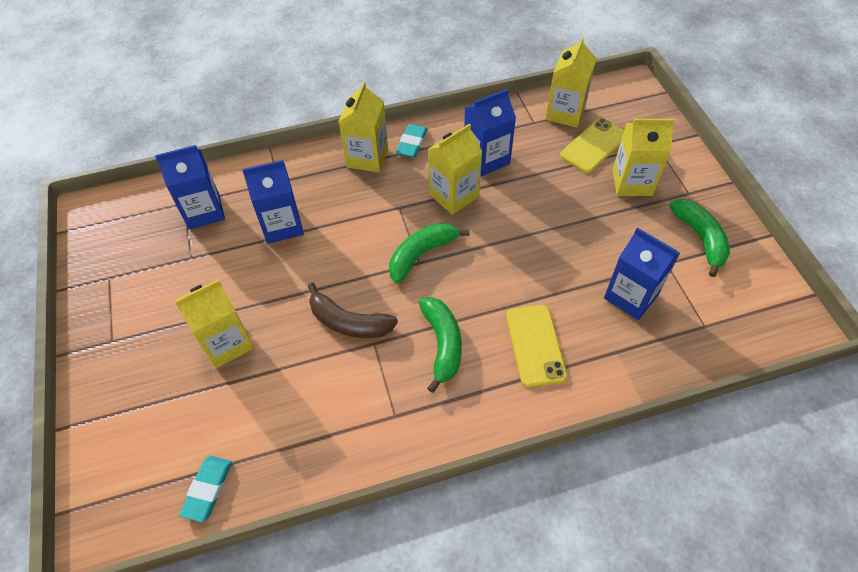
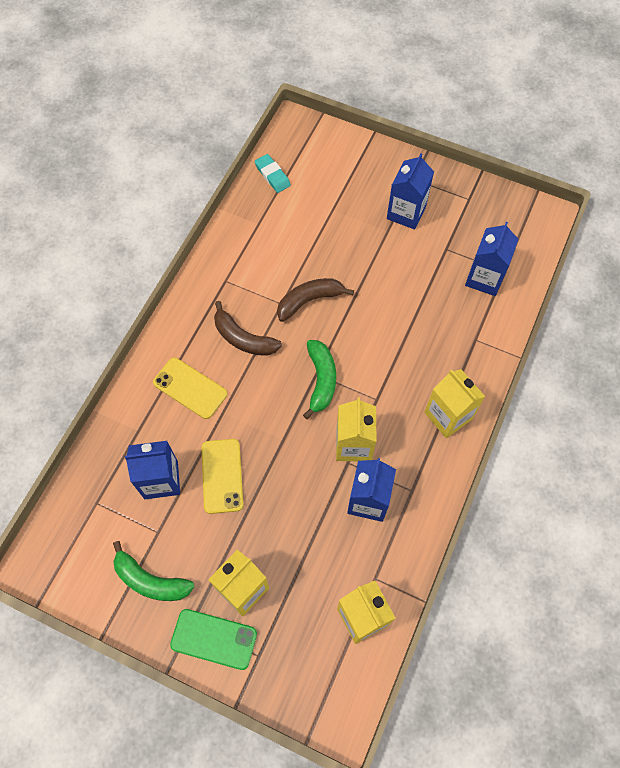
camera: 130 degrees right, 10 degrees up
yellow carton [175,279,254,368] -> none
blue carton [242,160,304,244] -> blue carton moved to [387,153,434,230]
turquoise eraser [396,124,428,157] -> none
green banana [419,297,462,393] -> brown banana [214,301,282,356]
yellow phone [560,118,624,173] -> yellow phone moved to [201,439,243,514]
none -> green phone [170,609,257,670]

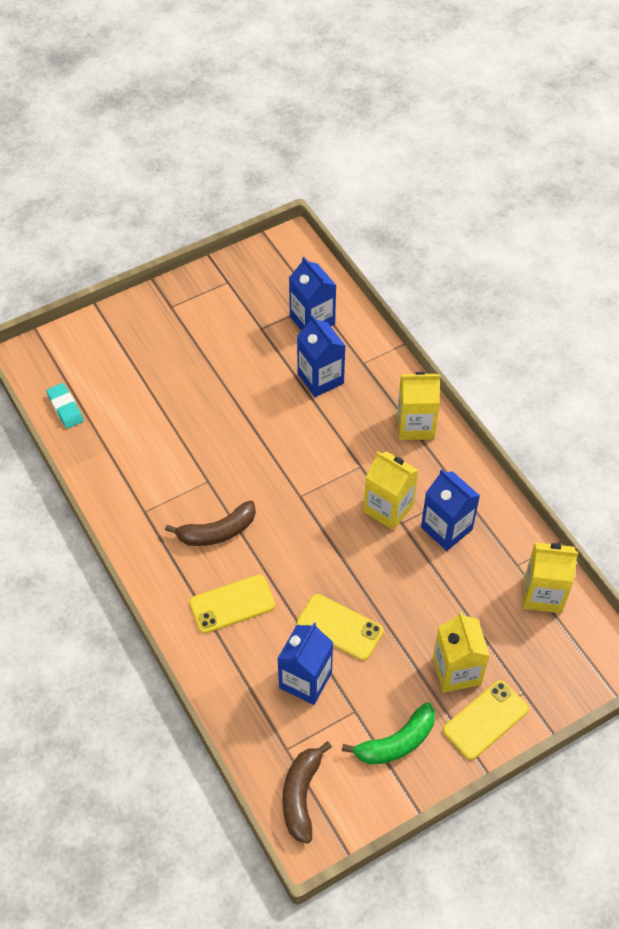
camera: 55 degrees left, 10 degrees down
green phone [170,609,257,670] -> yellow phone [443,680,529,760]
turquoise eraser [255,154,291,193] -> turquoise eraser turned 60 degrees clockwise [46,383,84,429]
brown banana [277,278,354,322] -> brown banana moved to [282,741,332,844]
green banana [303,340,336,419] -> none
blue carton [387,153,434,230] -> blue carton moved to [297,315,345,397]

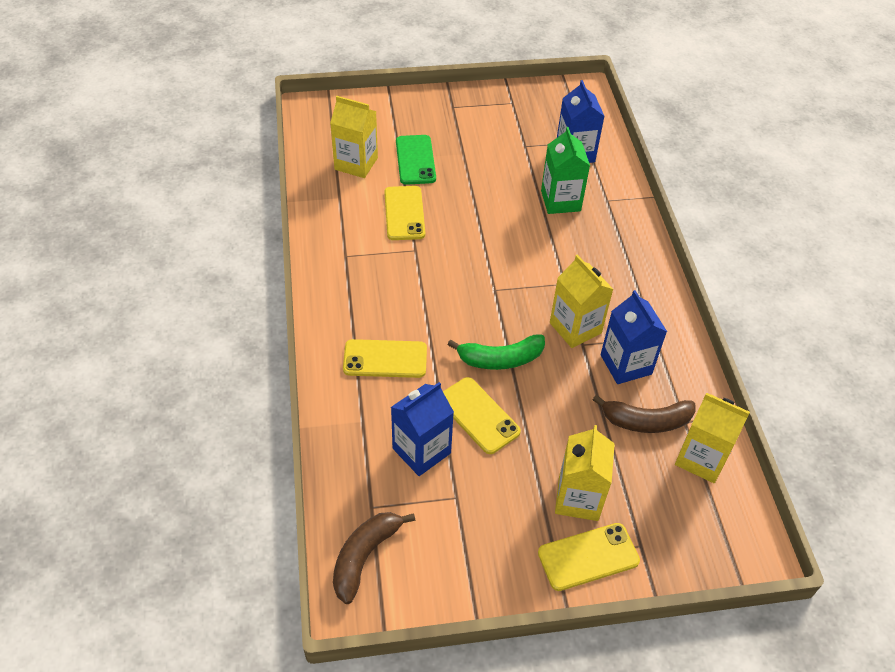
camera: 20 degrees right, 5 degrees down
turquoise eraser [46,383,84,429] -> none
brown banana [165,500,256,546] -> brown banana moved to [593,395,696,433]
blue carton [297,315,345,397] -> green carton [541,127,590,214]
green banana [342,702,435,765] -> green banana moved to [447,334,545,370]
yellow carton [397,372,440,440] -> yellow carton moved to [330,96,378,178]
none -> yellow phone [384,186,425,240]
none -> green phone [396,135,436,185]

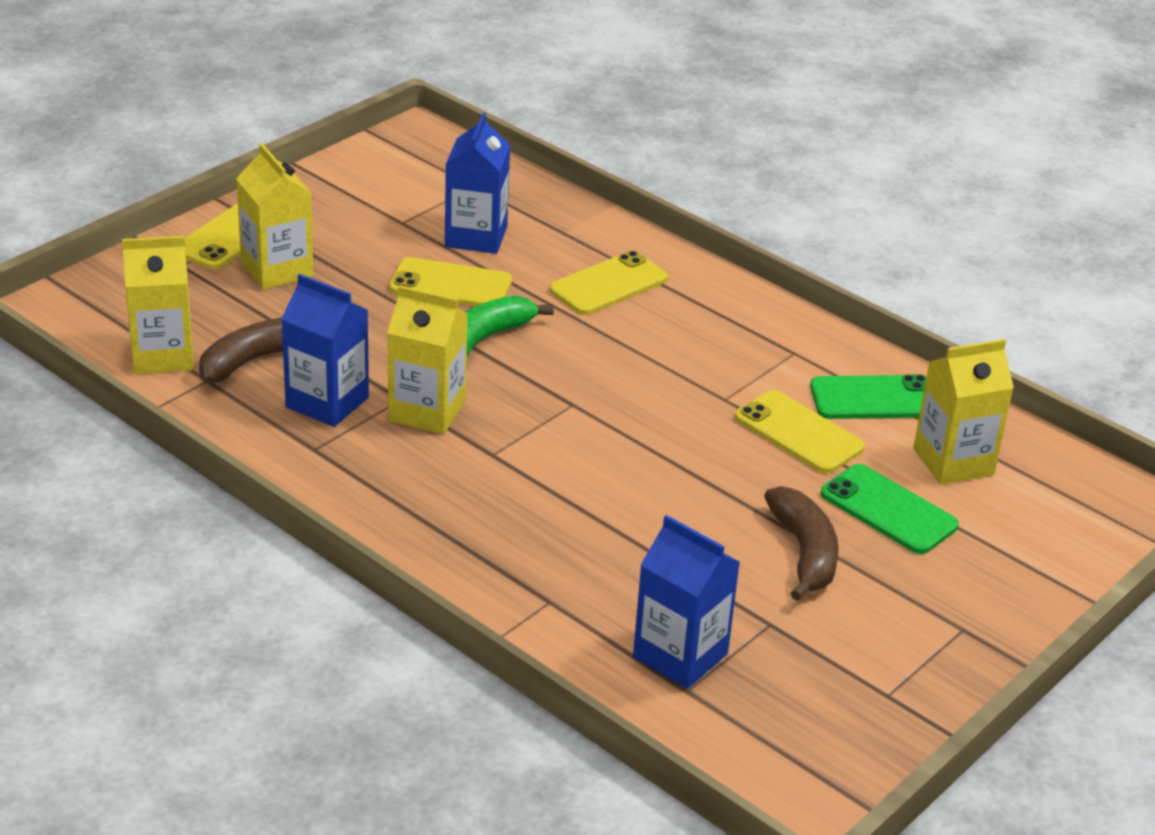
camera: 140 degrees right, 15 degrees down
brown banana [333,512,415,604] -> brown banana moved to [764,486,839,601]
green carton [541,127,590,214] -> none
none -> green phone [810,374,926,419]

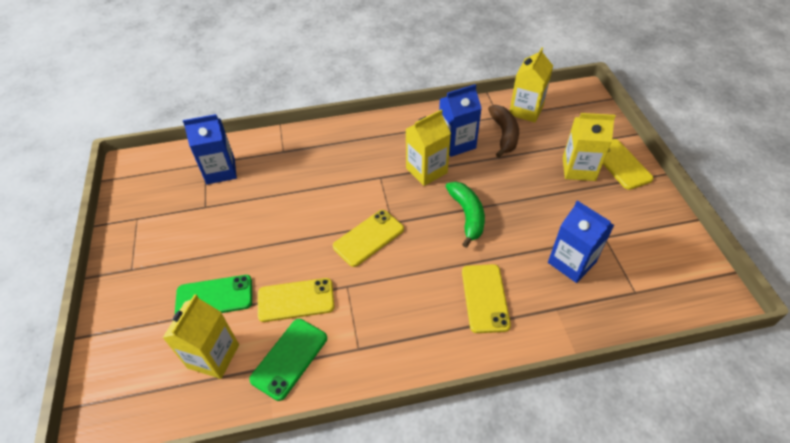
camera: 130 degrees right, 15 degrees up
yellow phone [389,257,512,306] -> yellow phone moved to [333,210,404,267]
brown banana [764,486,839,601] -> none

